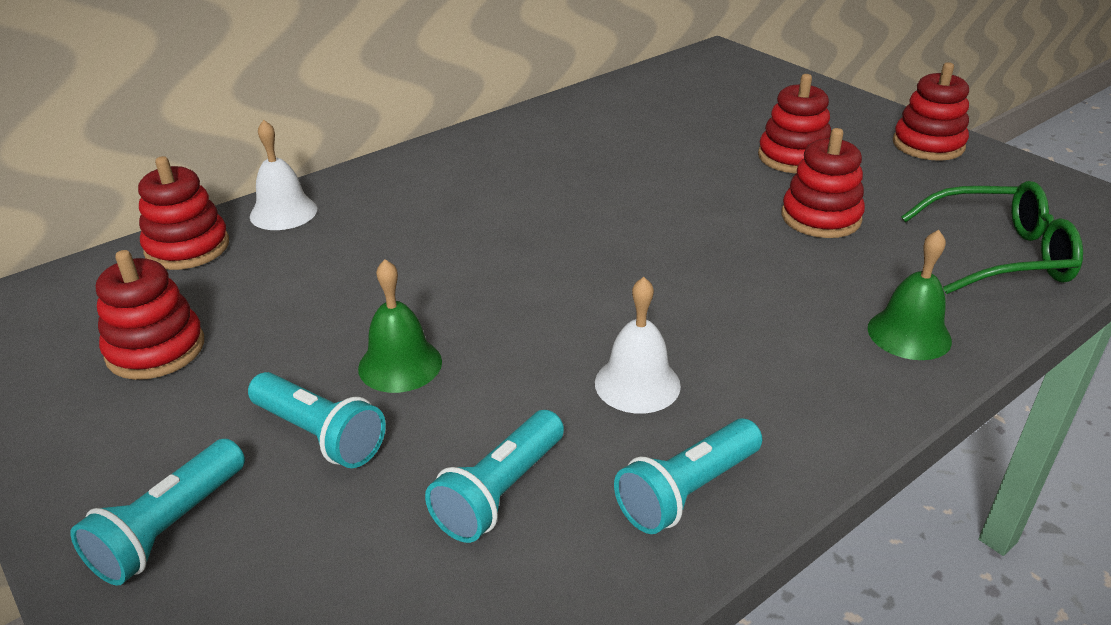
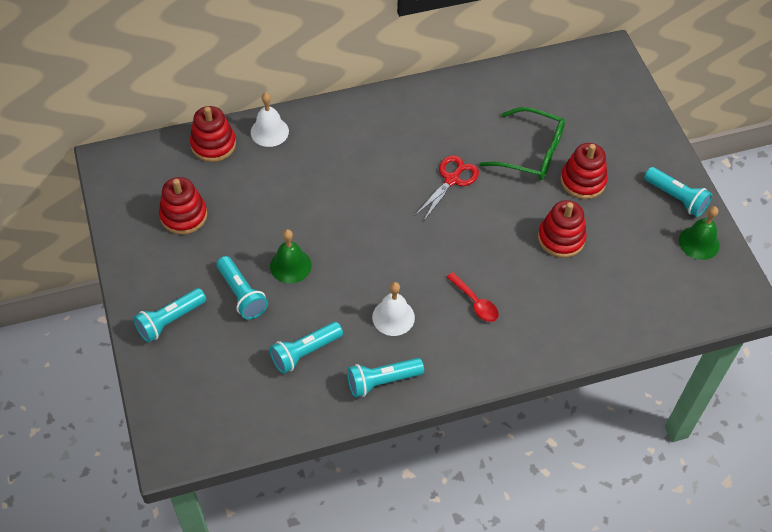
camera: 20 degrees right, 20 degrees up
green bell [868,230,952,360] -> green bell moved to [679,206,720,260]
red stacking toy [893,62,969,161] -> turquoise flashlight [644,167,712,217]
green glasses [901,181,1083,294] -> green glasses moved to [480,107,565,180]
none -> red scissors [415,155,479,222]
none -> red spoon [447,272,499,322]

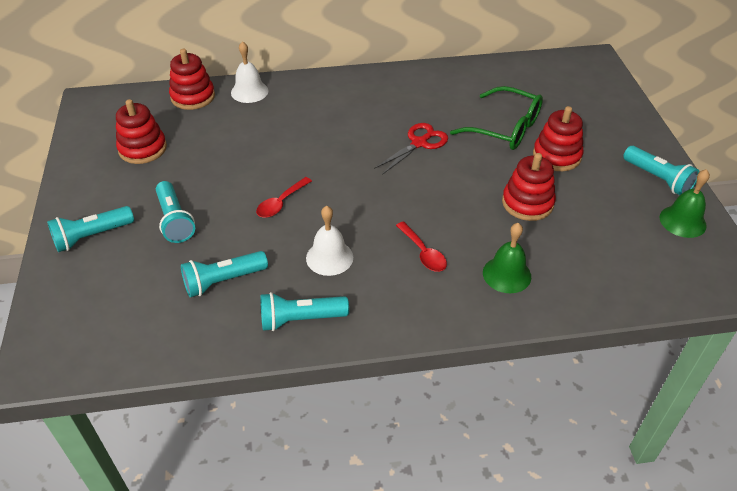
camera: 10 degrees right, 10 degrees down
green bell [270,229,311,283] -> green bell moved to [483,223,531,293]
none -> red spoon [256,177,312,218]

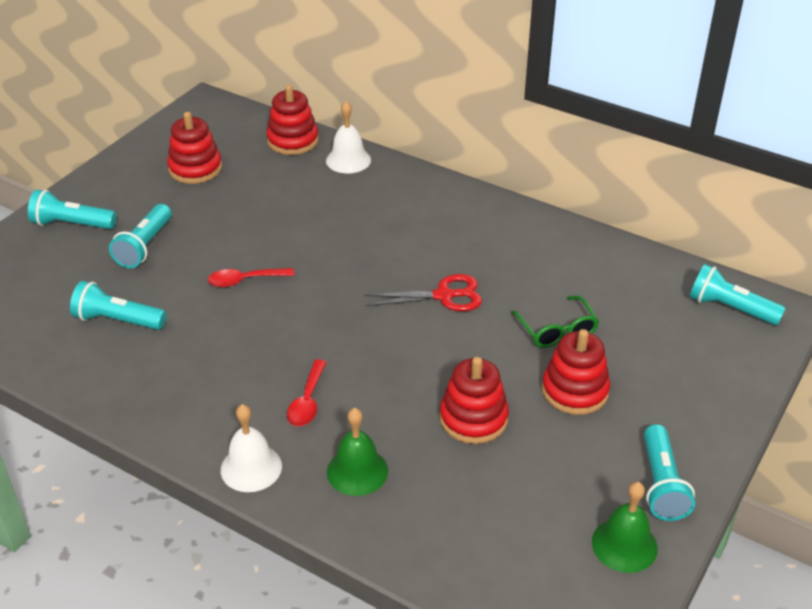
camera: 40 degrees right, 5 degrees down
turquoise flashlight [261,292,349,331] -> turquoise flashlight moved to [689,264,786,325]
white bell [306,206,353,276] -> white bell moved to [221,404,282,492]
green glasses [450,86,543,150] -> green glasses [510,296,599,348], size x0.66

